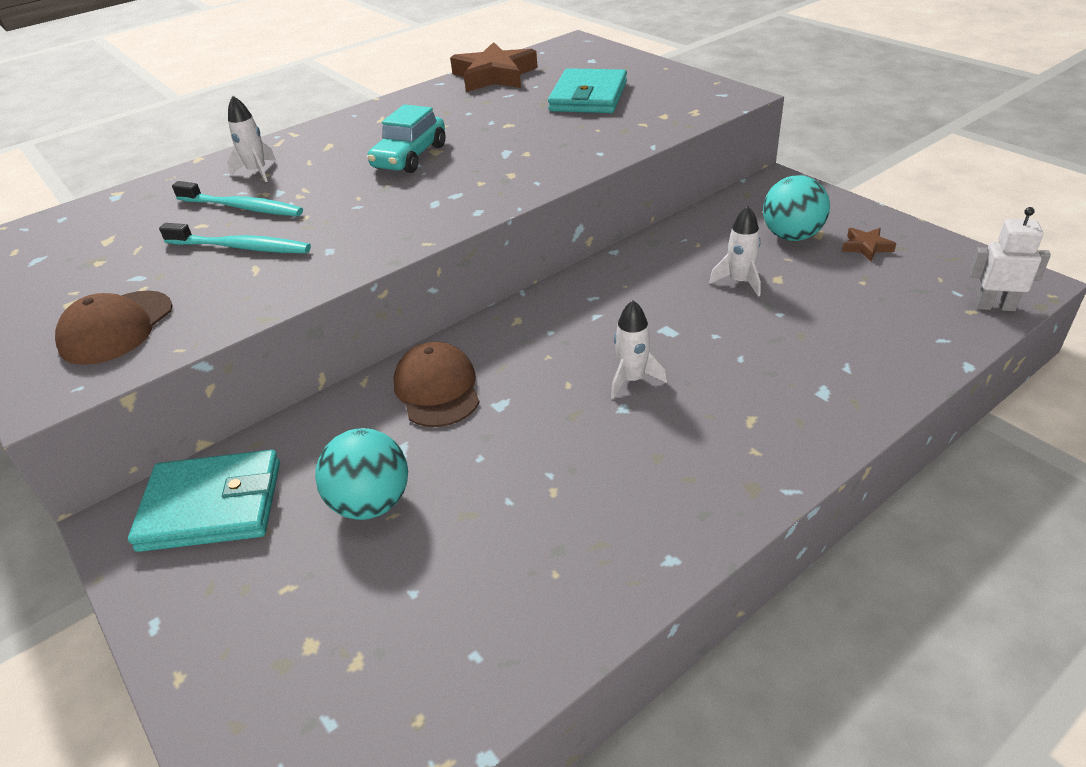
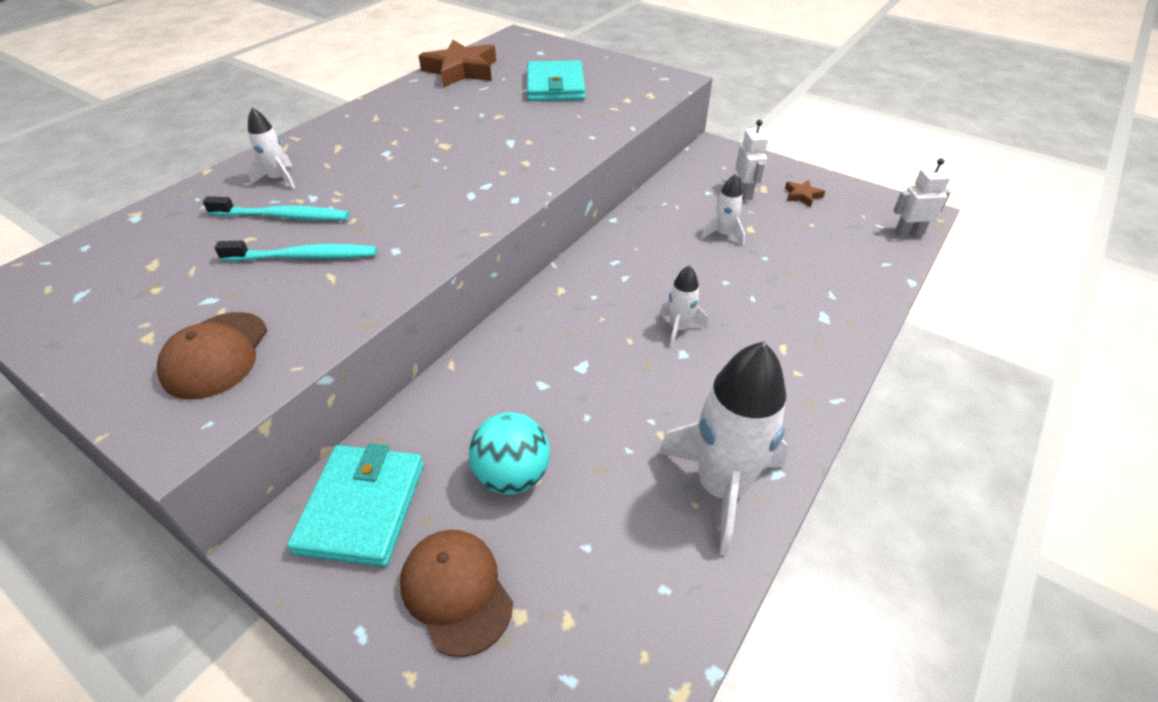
camera: 20 degrees left, 5 degrees up
turquoise wallet [128,450,280,552] -> turquoise wallet turned 60 degrees counterclockwise [287,443,424,567]
turquoise car [367,104,446,173] -> none
brown cap [393,342,479,427] -> brown cap moved to [400,530,513,657]
turquoise ball [763,175,830,241] -> white robot [735,120,769,199]
none -> white rocket [659,341,789,556]

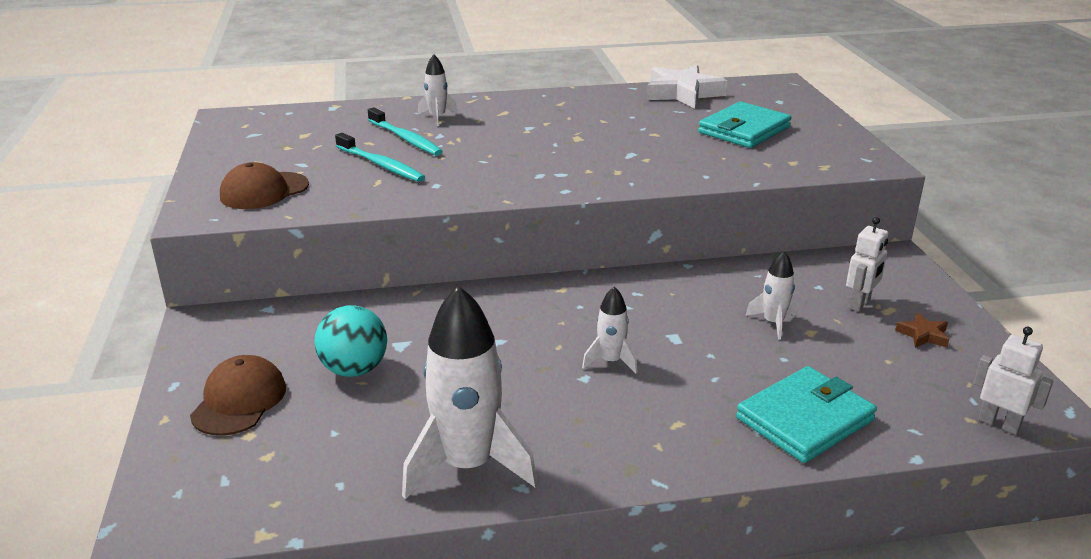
camera: 45 degrees right, 15 degrees down
turquoise wallet [287,443,424,567] -> turquoise wallet moved to [736,366,877,463]
brown star [419,40,496,87] -> white star [647,65,727,108]

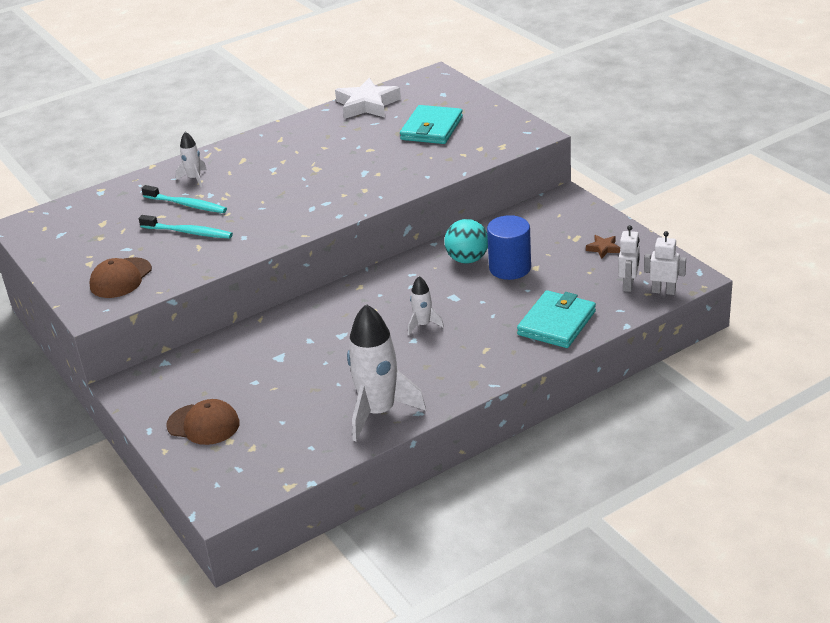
camera: 20 degrees left, 5 degrees up
brown cap [190,355,286,436] -> brown cap turned 120 degrees clockwise [166,399,240,445]
turquoise ball [314,305,387,377] -> turquoise ball moved to [444,219,488,264]
white rocket [745,251,797,340] -> blue cylinder [487,215,531,280]
white robot [846,217,888,312] -> white robot moved to [618,225,640,292]

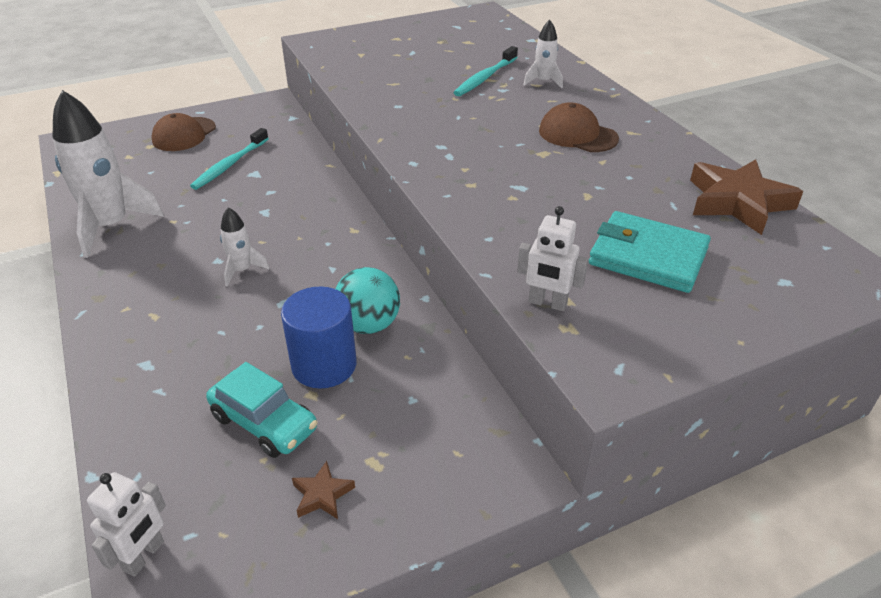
camera: 95 degrees right, 5 degrees up
brown cap [90,257,152,298] -> brown cap moved to [539,102,619,152]
turquoise toothbrush [139,215,233,239] -> turquoise toothbrush moved to [190,128,269,190]
white star [335,78,401,119] -> brown star [690,159,803,235]
turquoise wallet [517,290,596,348] -> none
white robot [618,225,640,292] -> white robot moved to [517,206,588,311]
none -> turquoise car [206,362,318,458]

